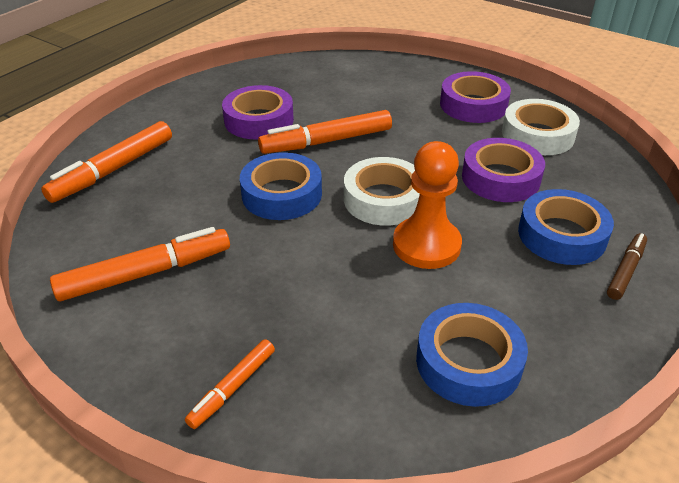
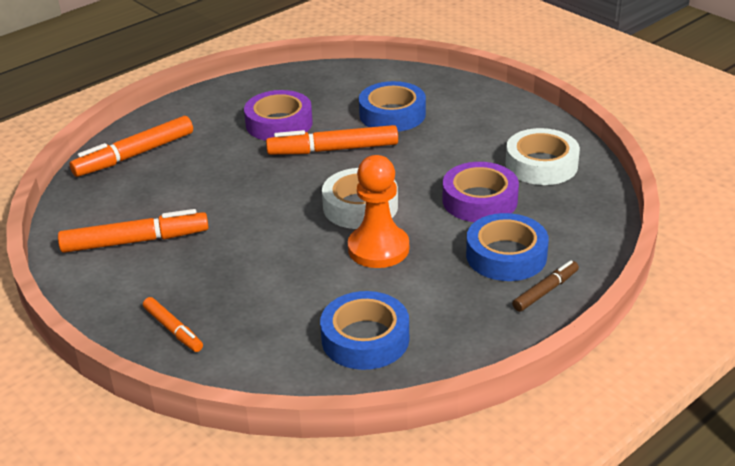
camera: 15 degrees right, 5 degrees down
orange marker [185,339,275,429] -> orange marker turned 90 degrees counterclockwise [143,297,203,352]
blue tape [240,152,322,220] -> blue tape moved to [359,81,426,132]
purple tape [440,71,511,123] -> none

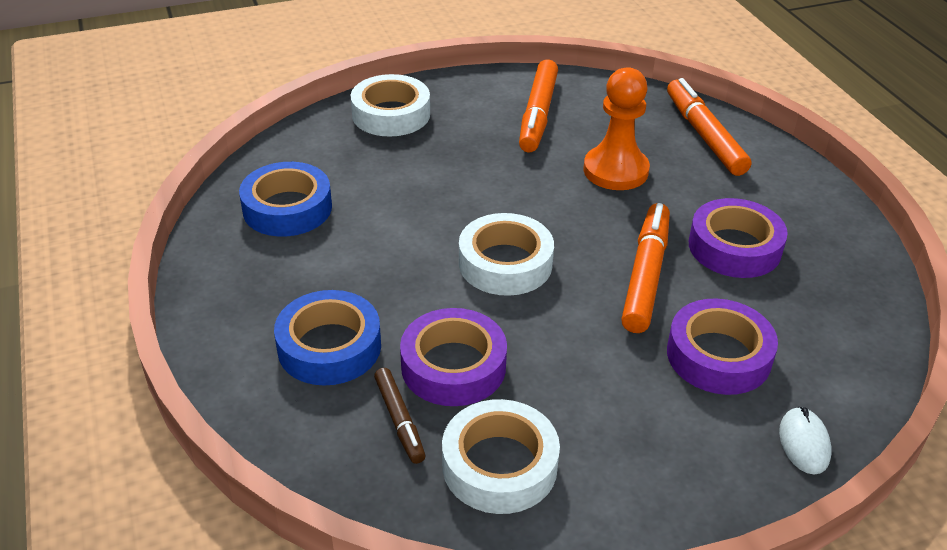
camera: 110 degrees right, 5 degrees up
orange marker [143,297,203,352] -> white tape [351,74,430,137]
orange pawn [348,155,409,268] -> orange pawn moved to [584,67,650,190]
blue tape [359,81,426,132] -> purple tape [667,299,778,395]
brown marker [512,260,579,312] -> brown marker moved to [374,368,426,464]
none -> white mouse [779,407,831,474]

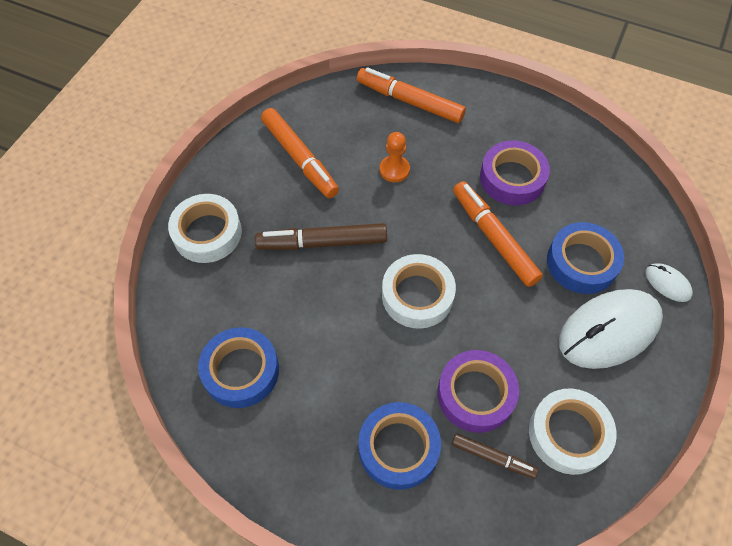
camera: 45 degrees left, 20 degrees up
orange pawn [584,67,650,190] -> orange pawn [380,132,410,182], size x0.60
purple tape [667,299,778,395] -> blue tape [547,222,624,294]
none -> brown marker [255,223,387,250]
none -> white mouse [559,289,663,369]

